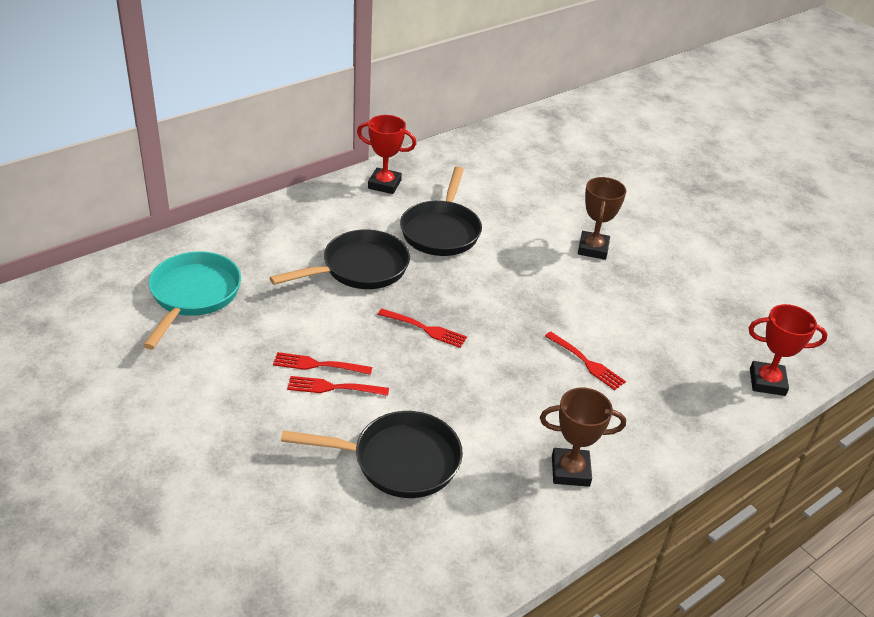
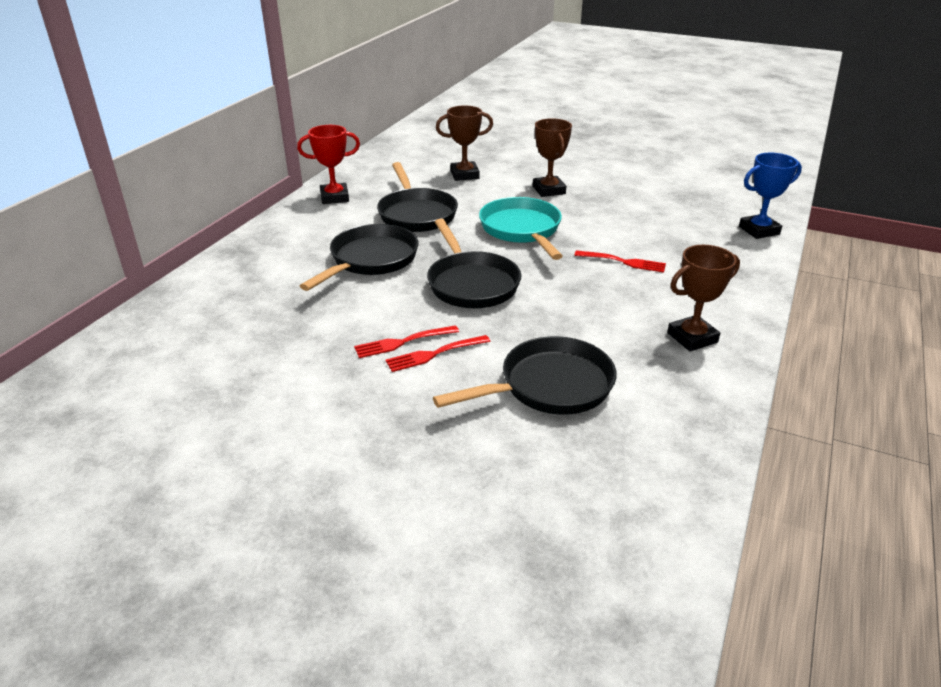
camera: 25 degrees left, 5 degrees down
turquoise pan [143,251,241,350] -> turquoise pan moved to [479,197,563,260]
red fork [378,308,467,348] -> black pan [427,219,521,308]
red trophy [749,304,828,396] -> blue trophy [739,153,802,239]
none -> brown trophy [436,106,493,181]

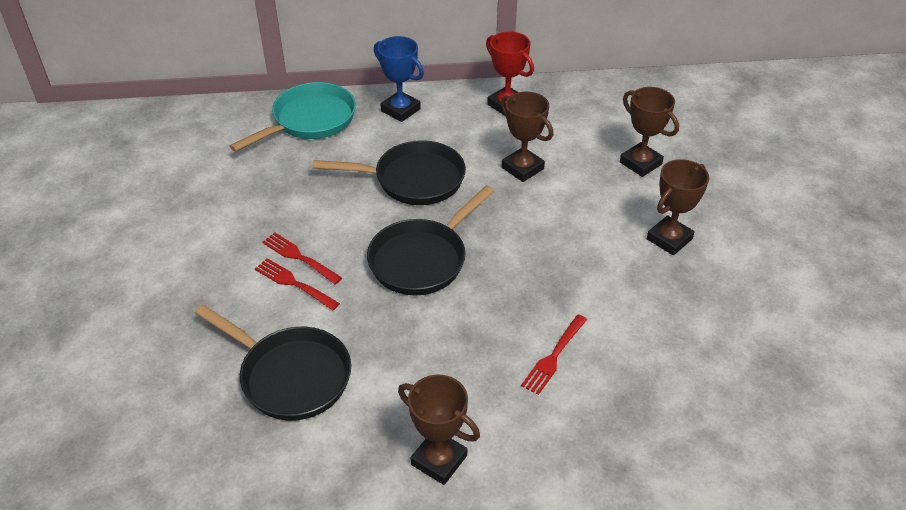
camera: 60 degrees right, 10 degrees up
black pan [377,162,458,232] -> brown trophy [500,92,553,182]
turquoise pan [479,197,563,260] -> turquoise pan moved to [230,82,356,152]
red fork [574,250,666,273] -> red fork turned 45 degrees clockwise [521,315,587,395]
blue trophy [739,153,802,239] -> blue trophy moved to [374,36,424,122]

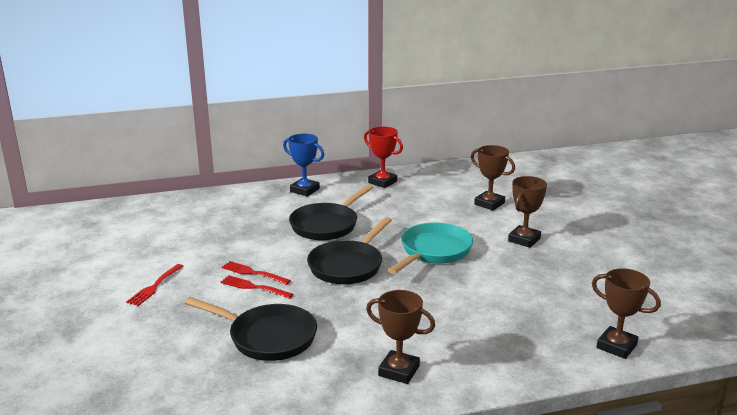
camera: 10 degrees left, 20 degrees down
turquoise pan [230,82,356,152] -> turquoise pan moved to [388,222,473,274]
black pan [313,140,466,205] -> black pan turned 135 degrees clockwise [289,184,373,240]
brown trophy [500,92,553,182] -> brown trophy moved to [592,268,661,359]
red fork [521,315,587,395] -> red fork moved to [126,264,184,306]

